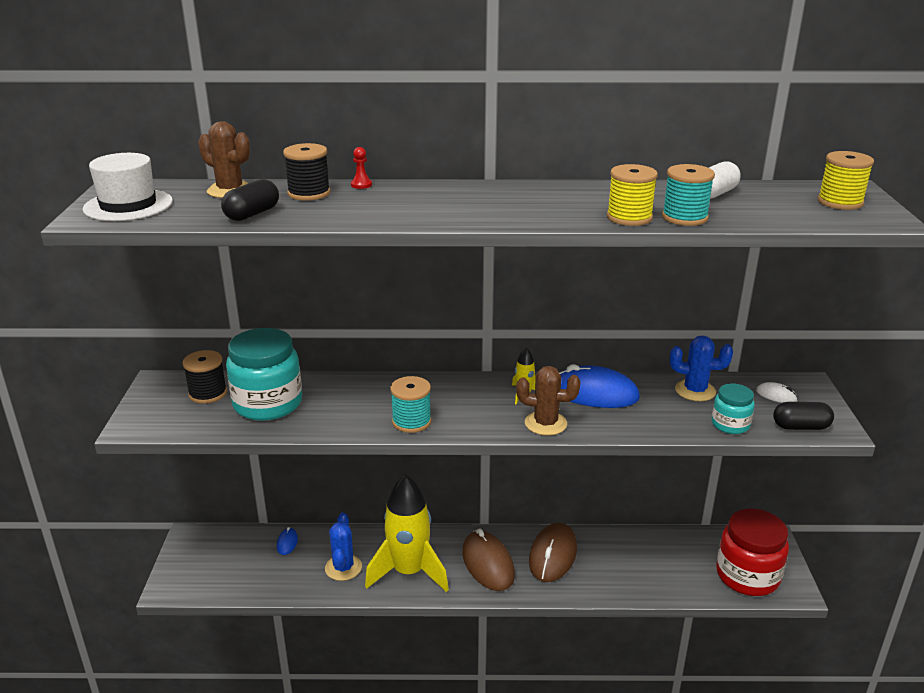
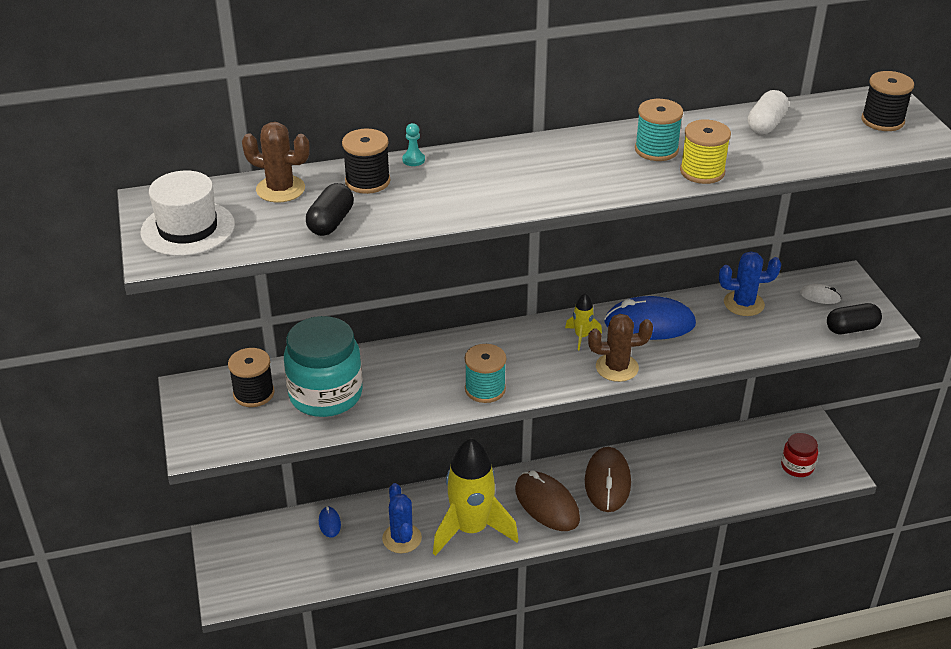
camera: 15 degrees left, 10 degrees up
red pawn [351,147,372,189] -> turquoise pawn [402,123,425,166]
turquoise spool [662,164,715,226] -> turquoise spool moved to [635,99,683,161]
turquoise jar [712,383,755,434] -> none
red jar [716,509,789,596] -> red jar [781,433,818,477], size x0.53
yellow spool [818,151,874,210] -> black spool [861,71,914,131]

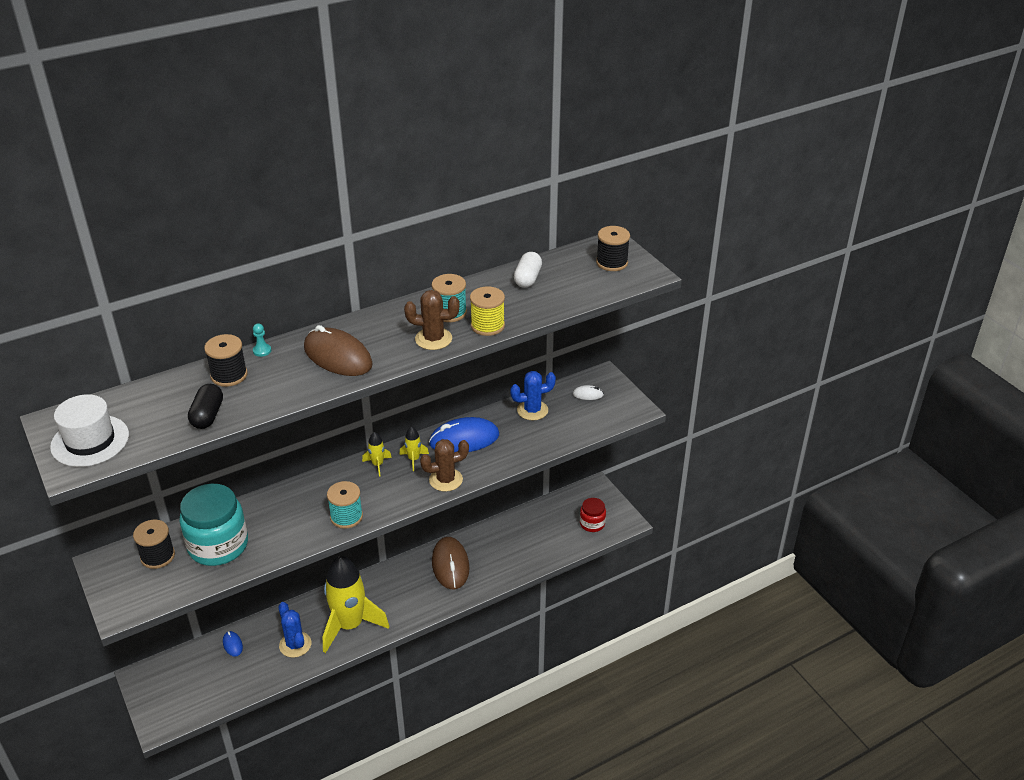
camera: 15 degrees left, 0 degrees up
brown cactus [242,122,310,203] -> brown cactus moved to [404,290,460,350]
brown mouse [515,470,580,531] -> brown mouse moved to [304,325,373,376]
black capsule [827,303,882,334] -> none
none -> yellow rocket [362,432,392,477]

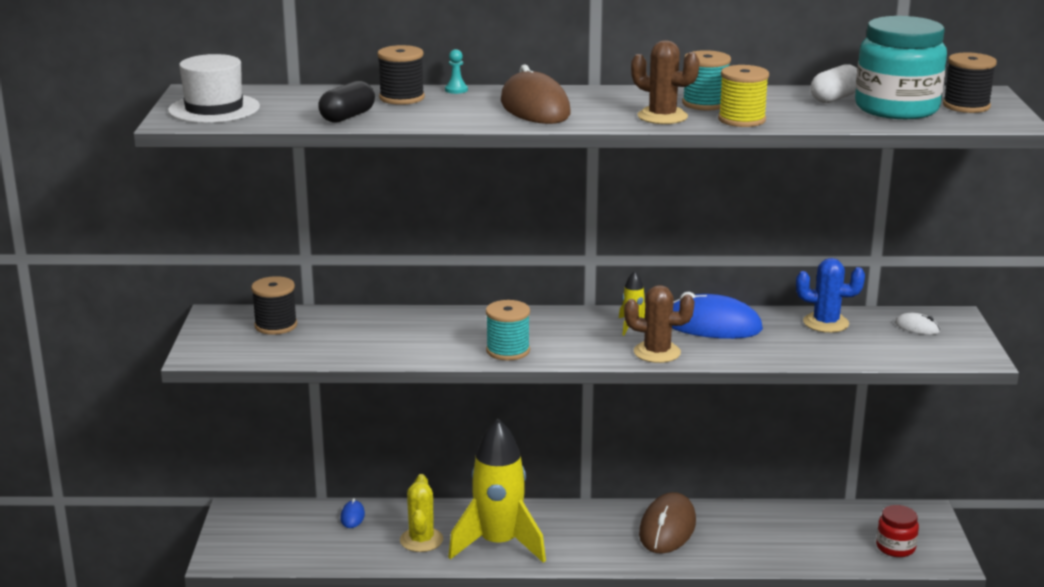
camera: 30 degrees right, 15 degrees down
turquoise jar [180,484,248,566] -> turquoise jar moved to [855,16,947,119]
blue cactus [278,602,311,658] -> yellow cactus [400,474,443,552]
yellow rocket [362,432,392,477] -> none

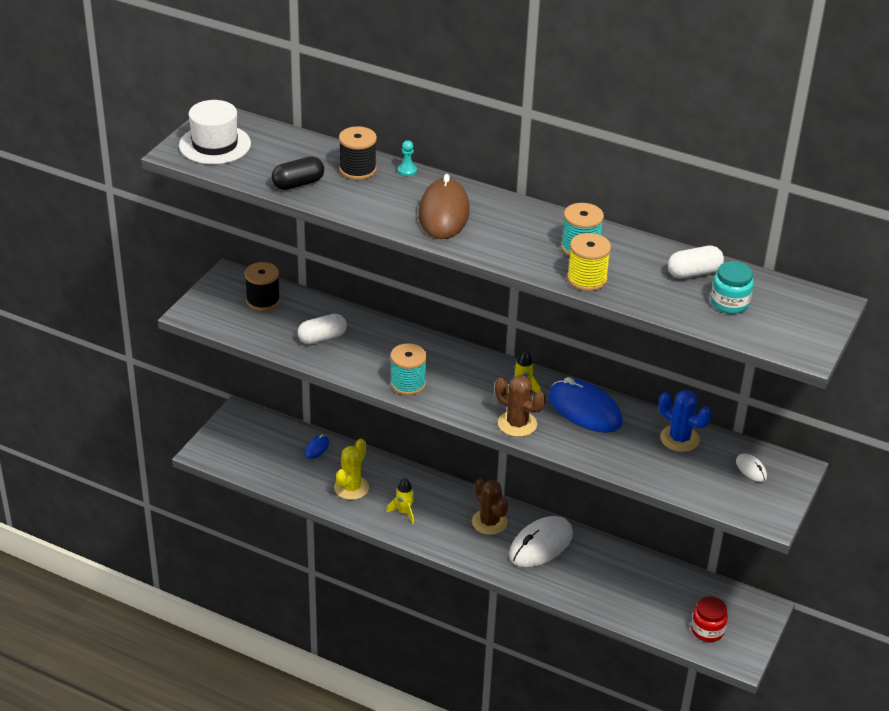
camera: 25 degrees right, 15 degrees up
yellow rocket [448,419,546,563] -> yellow rocket [386,478,414,524], size x0.41
brown cactus [631,40,699,124] -> brown cactus moved to [472,478,508,535]
brown mouse [639,492,696,554] -> white mouse [509,516,573,567]
turquoise jar [855,16,947,119] -> turquoise jar [711,261,754,314], size x0.53
black spool [943,53,997,113] -> none
none -> white capsule [298,314,347,344]

